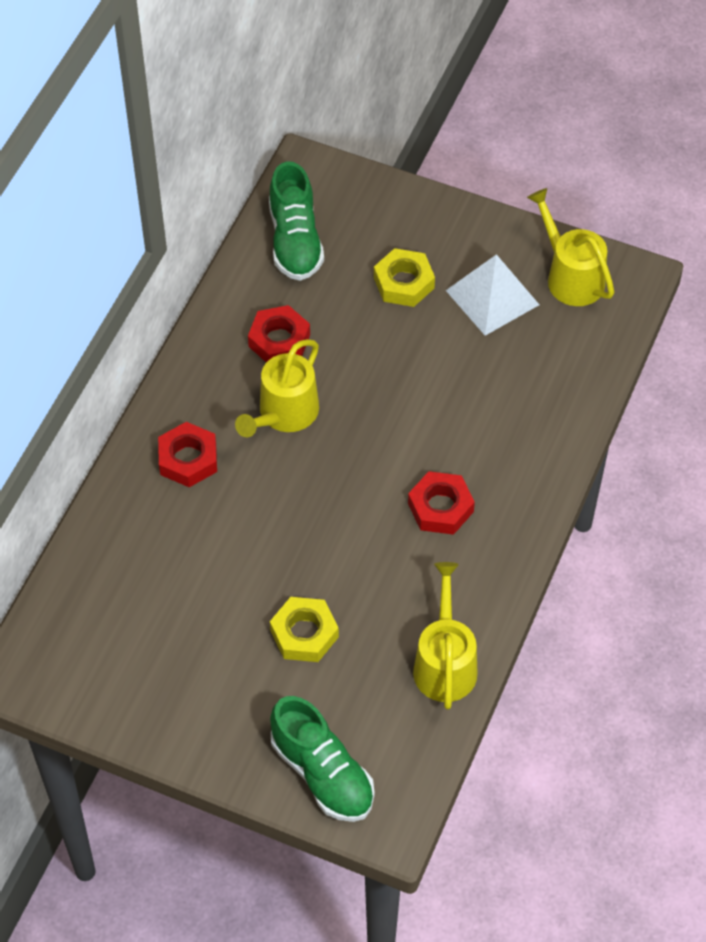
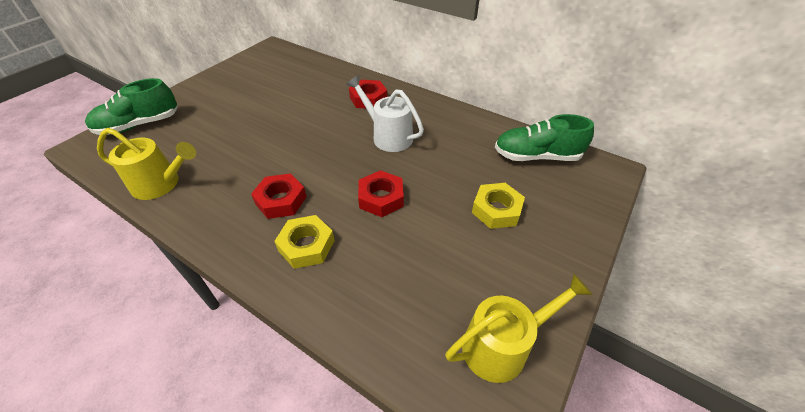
camera: 100 degrees right, 10 degrees down
yellow watering can [235,339,319,437] -> white watering can [346,75,424,152]
red nut [248,305,310,363] -> red nut moved to [358,170,404,217]
yellow nut [270,597,339,662] -> yellow nut moved to [274,215,335,269]
white pyramid [446,254,539,336] -> none

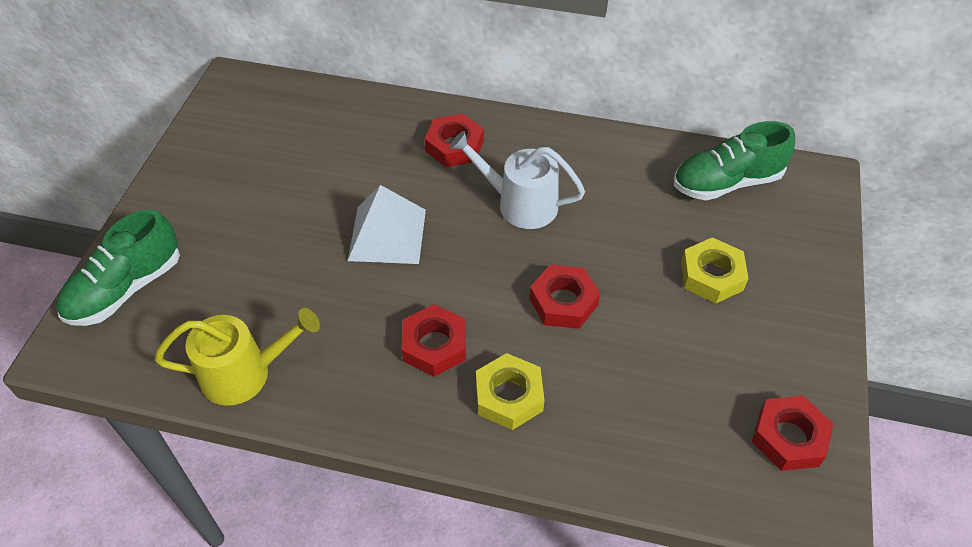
camera: 20 degrees left, 5 degrees up
yellow watering can [445,274,593,383] -> red nut [752,396,834,471]
none -> white pyramid [348,185,426,264]

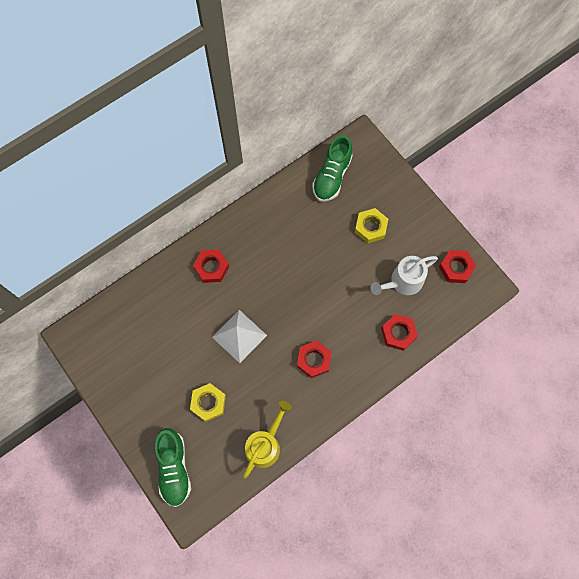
camera: 50 degrees left, 20 degrees up
white watering can [449,131,585,229] -> white watering can moved to [371,256,438,295]
yellow nut [476,353,545,430] -> yellow nut moved to [190,383,226,422]
red nut [529,265,600,329] -> red nut moved to [381,314,418,351]

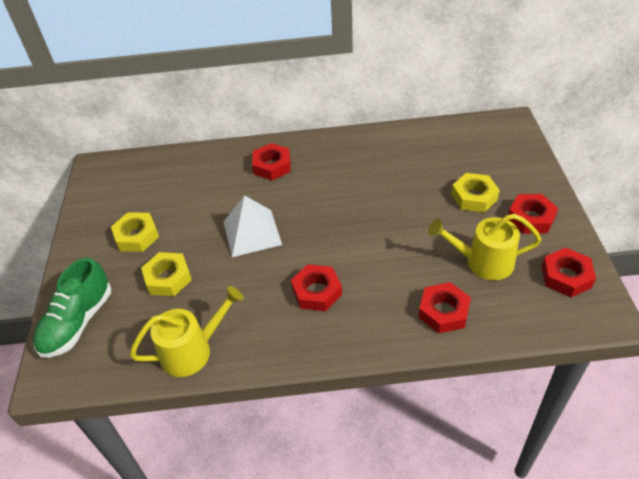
camera: 35 degrees right, 25 degrees down
green shoe [312,135,353,201] -> none
white watering can [371,256,438,295] -> yellow watering can [428,214,541,280]
none -> yellow nut [111,212,159,252]
none -> red nut [508,194,558,234]

